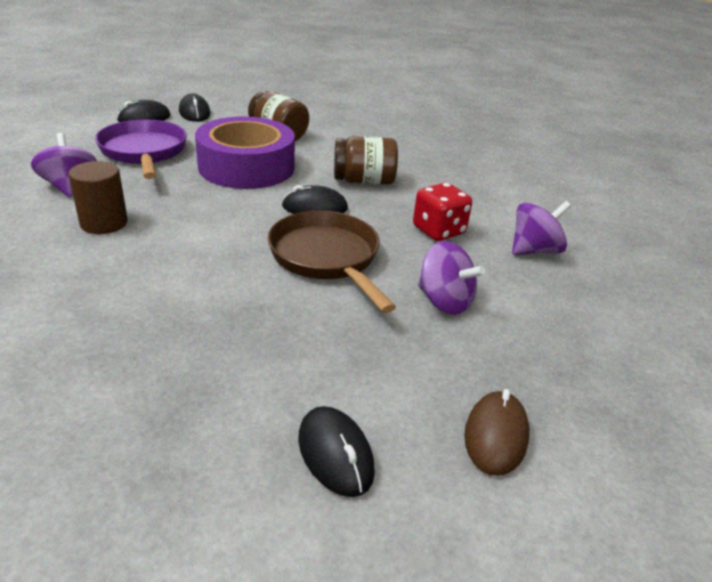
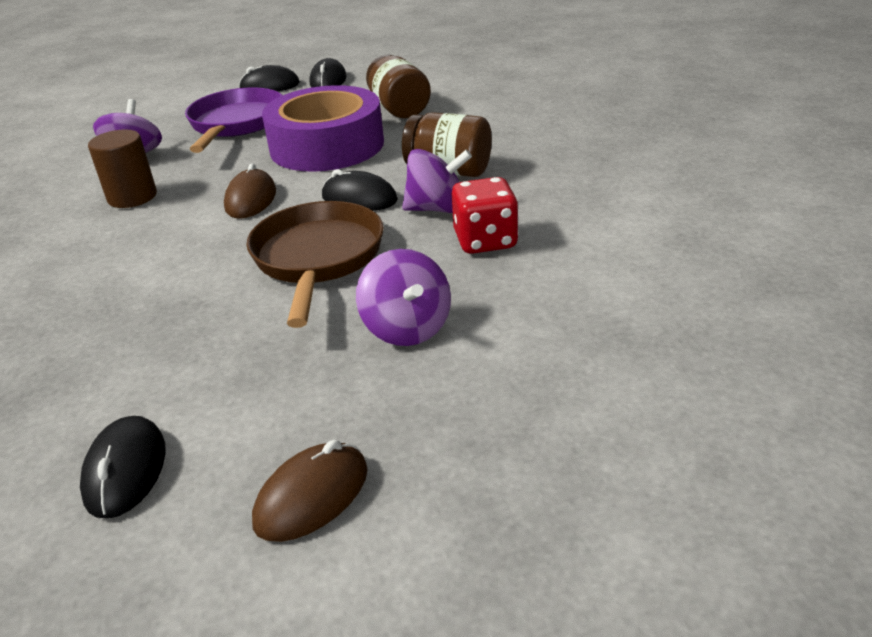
camera: 30 degrees right, 0 degrees up
purple spinning top [512,201,571,255] -> purple spinning top moved to [402,149,472,213]
none -> brown mouse [224,163,276,219]

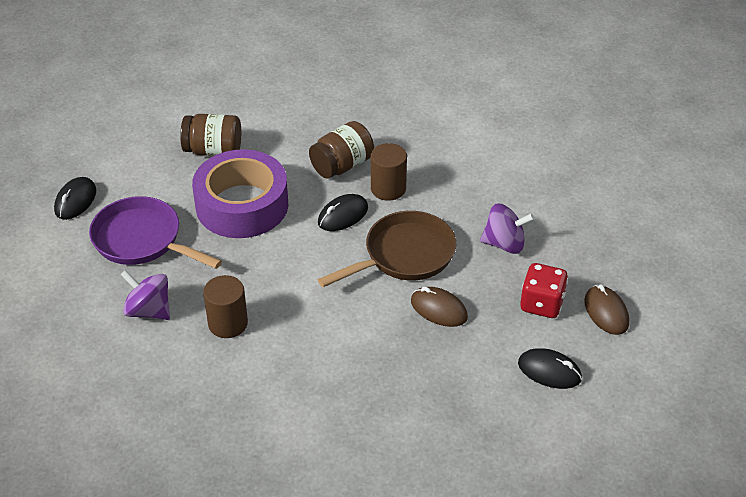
camera: 65 degrees left, 10 degrees up
brown mouse [224,163,276,219] -> brown mouse moved to [411,287,468,327]
brown pan [246,201,384,328] -> brown pan turned 120 degrees clockwise [318,211,456,287]
black mouse [310,58,346,87] -> none
purple spinning top [402,149,472,213] -> brown cylinder [371,143,407,201]
red dice [452,177,519,254] -> red dice moved to [520,263,568,318]

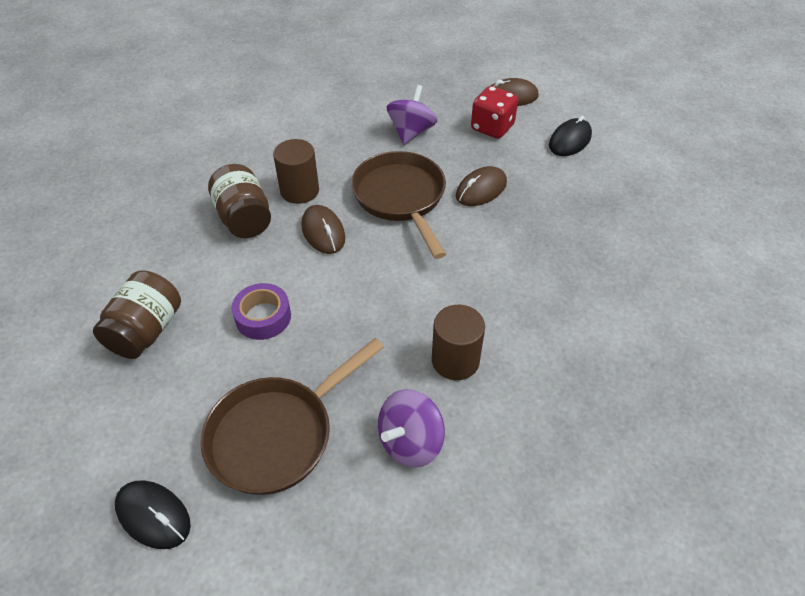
camera: 75 degrees left, 5 degrees up
purple pan [89,196,222,269] -> brown pan [200,338,384,495]
purple tape [192,149,288,238] -> purple tape [231,283,291,340], size x0.47
black mouse [318,194,368,231] -> brown mouse [301,205,345,254]

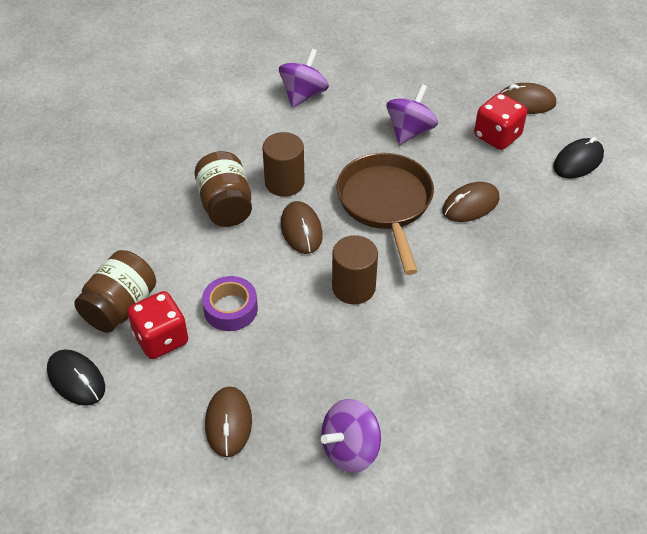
camera: 10 degrees right, 0 degrees up
black mouse [115,480,191,549] -> black mouse moved to [47,349,105,406]
brown pan [200,338,384,495] -> brown mouse [205,386,252,457]
brown cylinder [432,305,485,380] -> brown cylinder moved to [332,235,378,304]
none -> red dice [127,291,188,359]
none -> purple spinning top [279,49,329,108]

